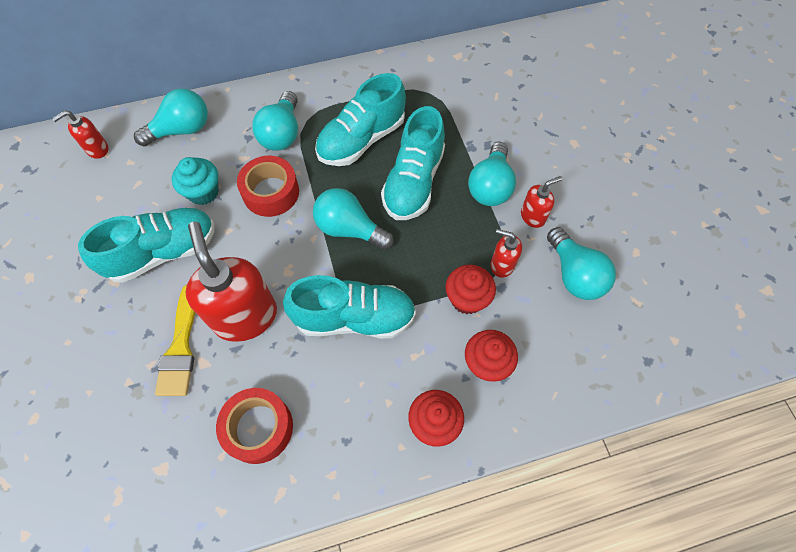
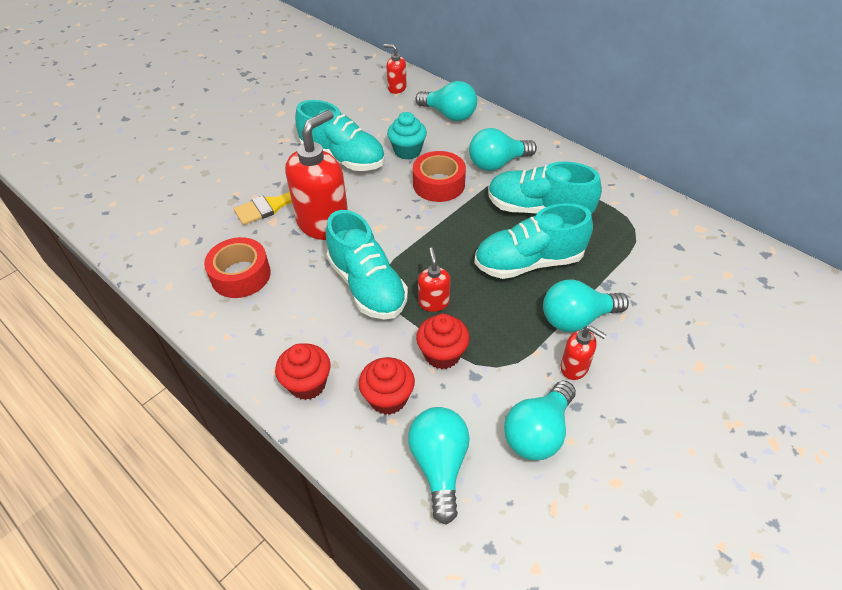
camera: 60 degrees right, 15 degrees down
turquoise light bulb [313,188,394,250] -> turquoise light bulb moved to [408,407,470,525]
red soap dispenser [490,229,522,278] -> red soap dispenser moved to [418,247,450,312]

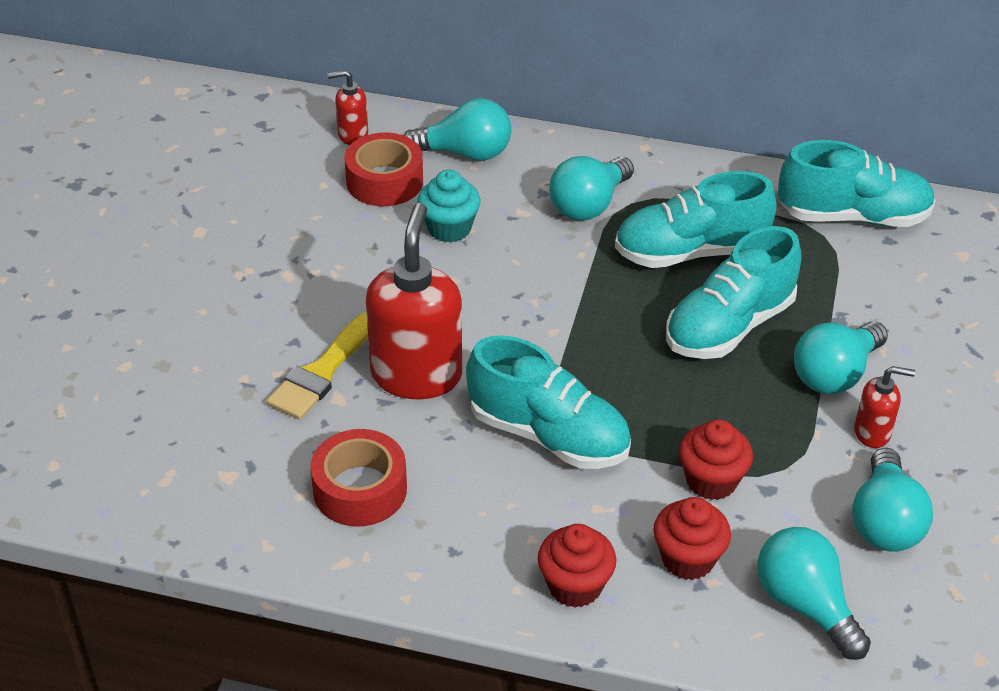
camera: 30 degrees left, 5 degrees down
turquoise shoe [295,100,385,171] -> turquoise shoe moved to [778,140,936,227]
red tape [413,151,466,202] -> red tape moved to [345,133,423,206]
red soap dispenser [418,247,450,312] -> none

